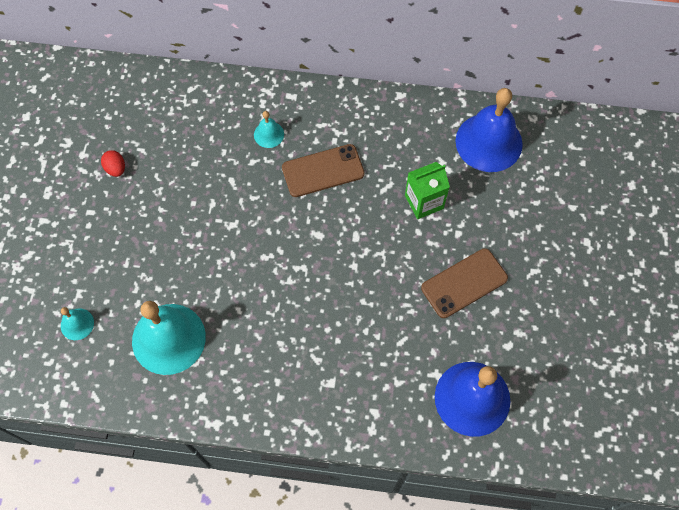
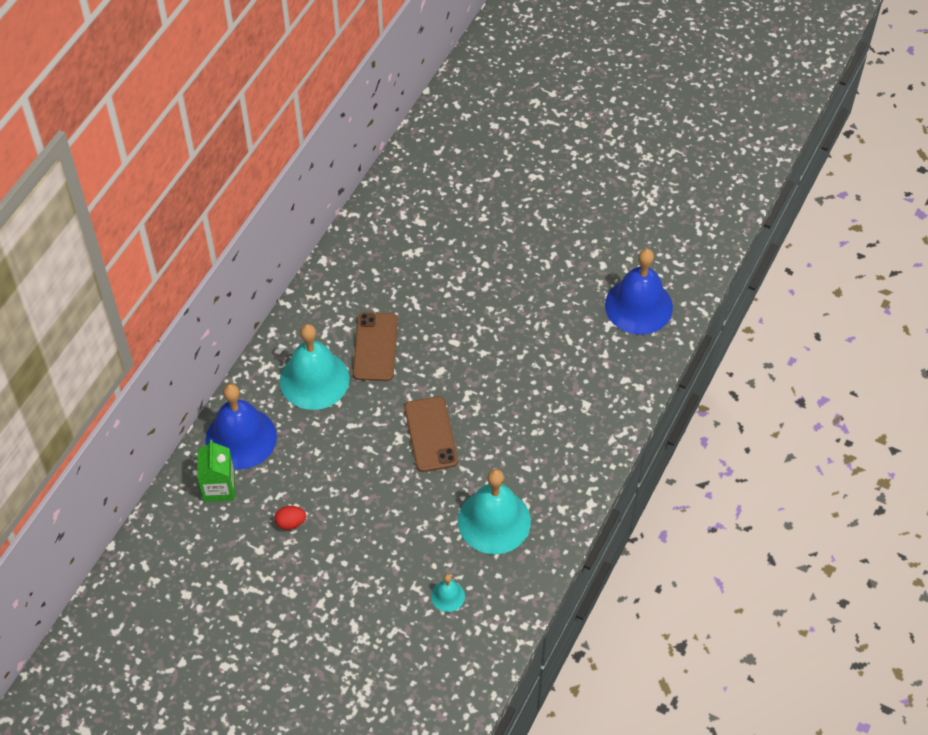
camera: 70 degrees left, 10 degrees down
turquoise bell [254,111,284,148] -> turquoise bell [280,324,349,410], size x2.19
green carton [405,162,450,219] -> green carton moved to [197,440,235,502]
brown phone [421,248,508,318] -> brown phone moved to [405,396,458,472]
blue bell [455,88,523,172] -> blue bell moved to [205,384,277,470]

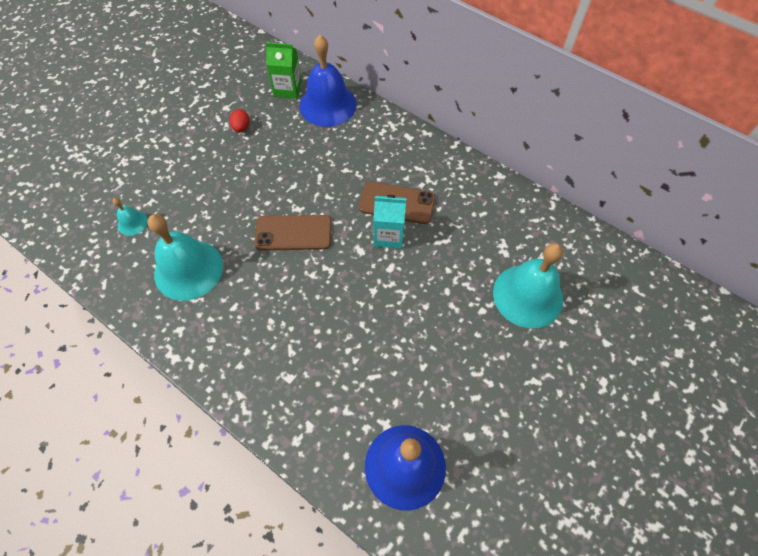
camera: 100 degrees right, 5 degrees up
turquoise bell [280,324,349,410] -> turquoise bell moved to [493,243,563,328]
none -> turquoise carton [373,195,407,249]

